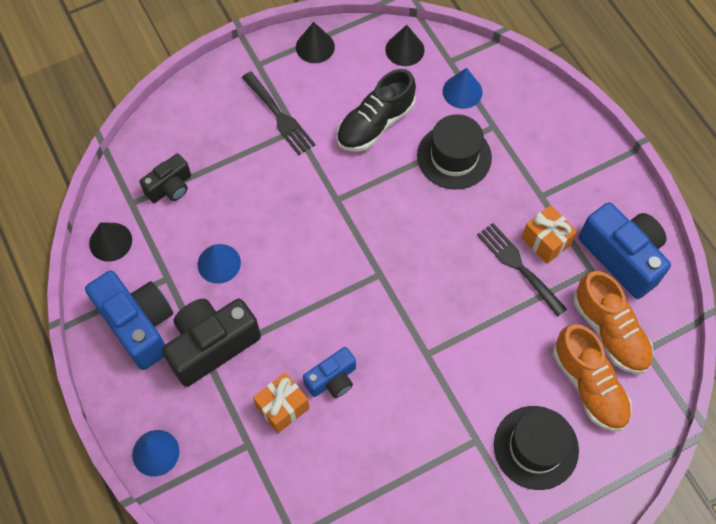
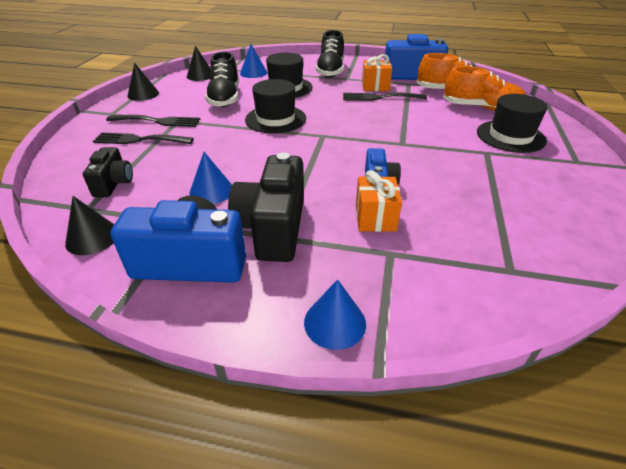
camera: 50 degrees left, 25 degrees down
none -> black fork [93,132,194,144]
none -> black hat [245,79,306,134]
none -> black shoe [316,30,344,77]

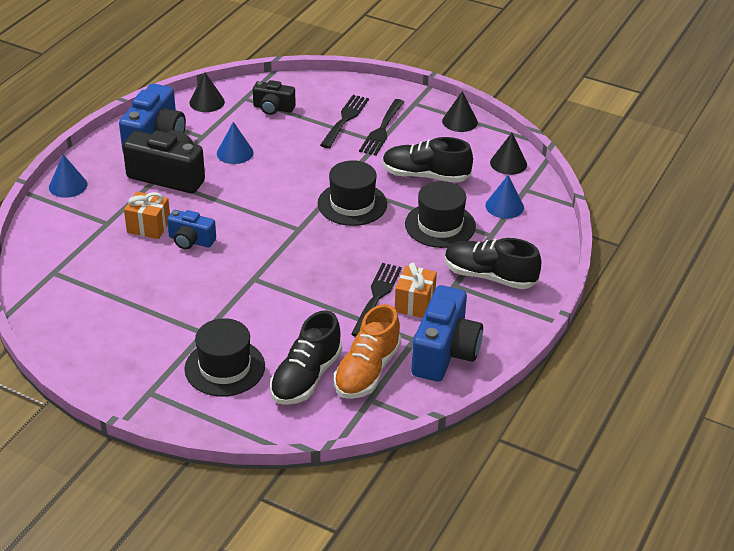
camera: 105 degrees right, 0 degrees up
orange shoe [443,66,526,111] -> black shoe [270,310,342,405]

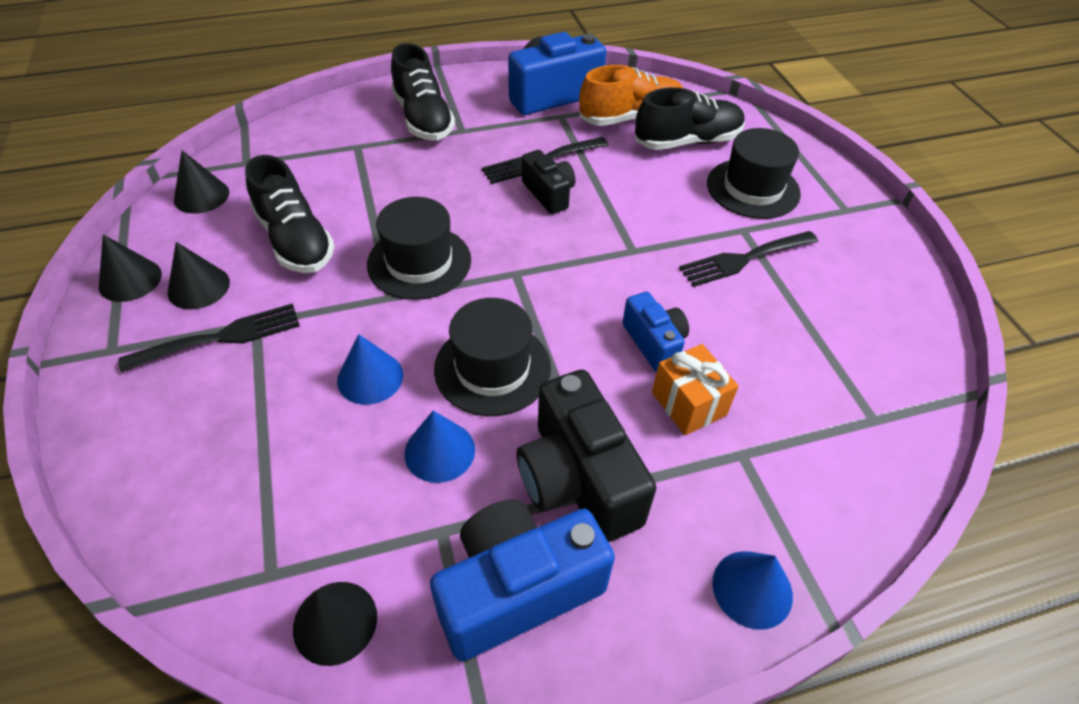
camera: 135 degrees left, 10 degrees up
black camera [253,80,296,115] -> black camera moved to [522,150,576,214]
black fork [320,95,369,148] -> black fork moved to [679,231,818,287]
orange gift [395,263,437,318] -> none
black hat [405,181,476,248] -> black hat moved to [434,298,551,416]
blue cone [485,175,524,219] -> blue cone moved to [337,334,403,405]
none -> black cone [168,242,230,309]

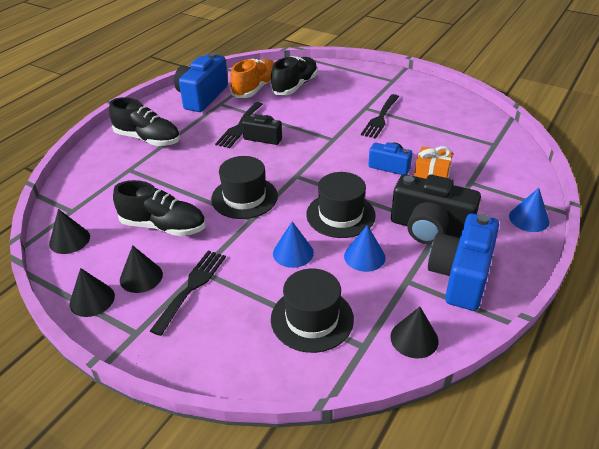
camera: 40 degrees left, 10 degrees down
black hat [707,128,801,219] -> black hat moved to [271,268,354,353]

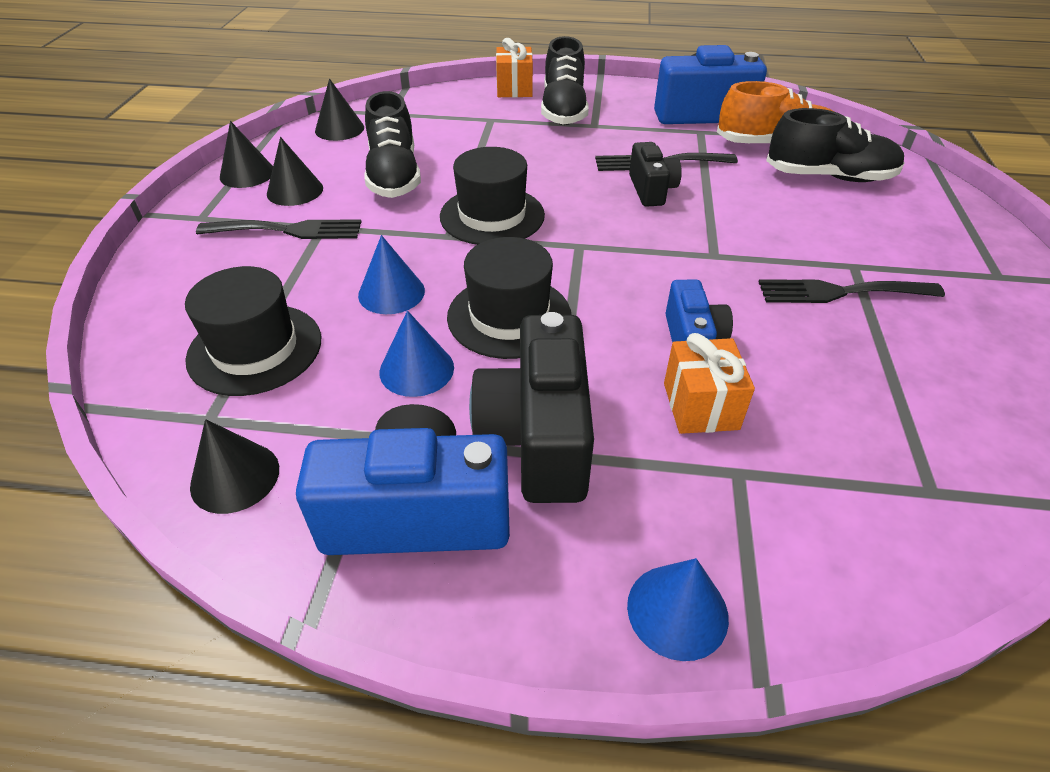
camera: 65 degrees right, 5 degrees up
none -> orange gift [496,38,533,97]

